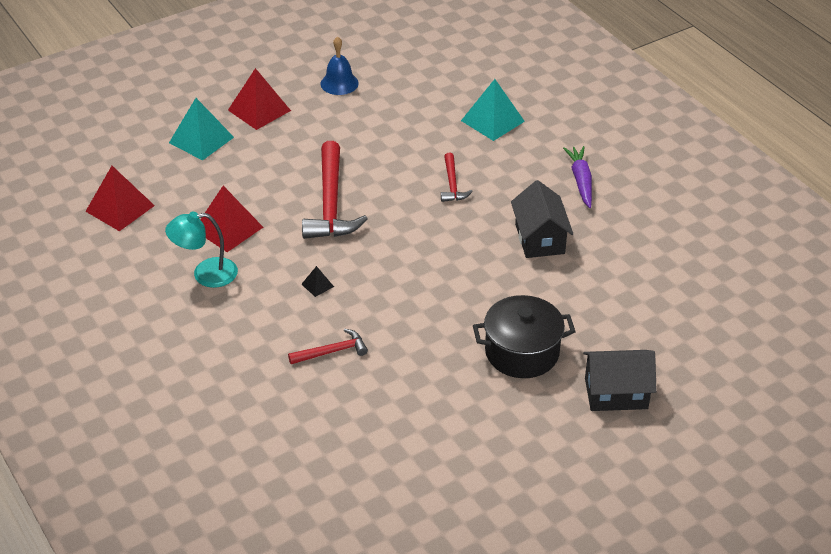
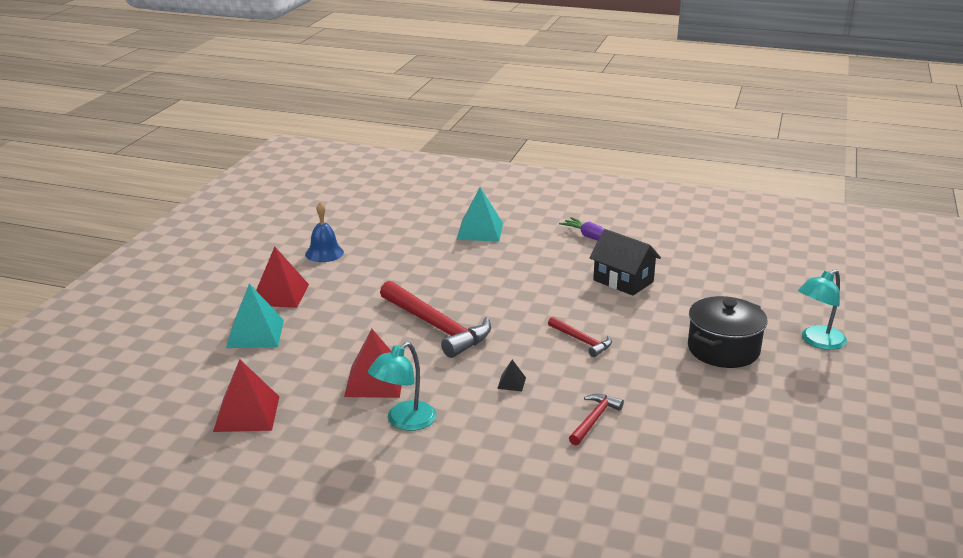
camera: 40 degrees left, 15 degrees down
red hammer [441,153,473,202] -> red hammer moved to [548,317,612,357]
black house [583,350,657,411] -> turquoise lamp [798,269,847,350]

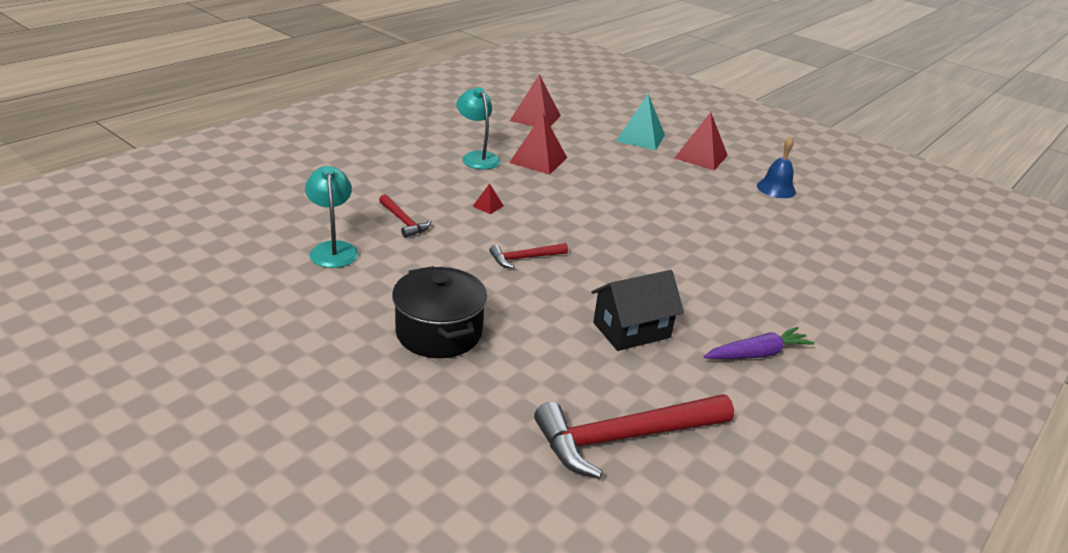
camera: 110 degrees right, 5 degrees up
red hammer [380,281,491,358] -> red hammer moved to [534,394,734,479]
turquoise pyramid [457,187,503,242] -> none
black pyramid [497,360,526,392] -> red pyramid [472,183,504,214]
turquoise lamp [798,269,847,350] -> turquoise lamp moved to [305,166,358,268]

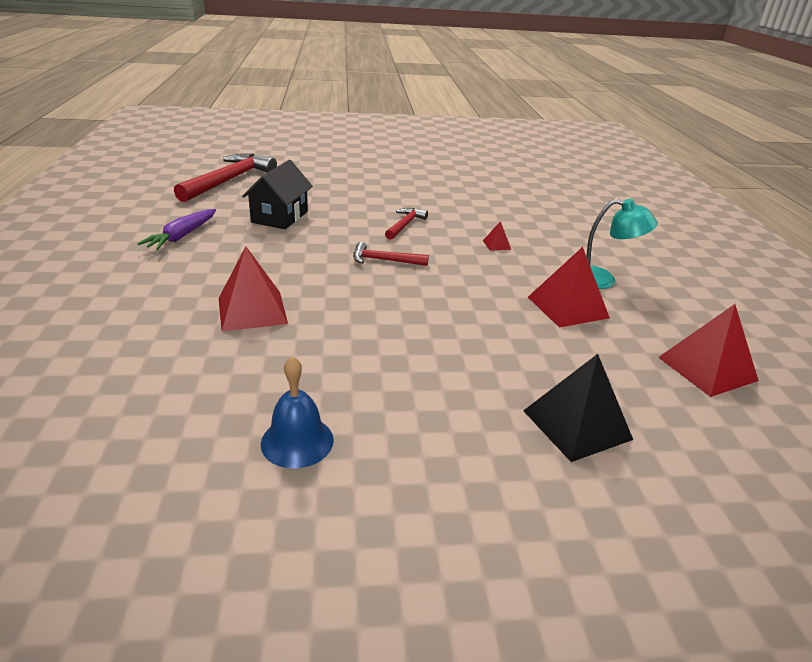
camera: 135 degrees right, 0 degrees up
turquoise lamp [305,166,358,268] -> none
red hammer [379,194,431,238] -> red hammer moved to [353,242,429,266]
black pot [392,266,487,358] -> none
turquoise pyramid [616,94,665,150] -> black pyramid [523,354,633,462]
red pyramid [674,112,728,171] -> red pyramid moved to [219,246,288,332]

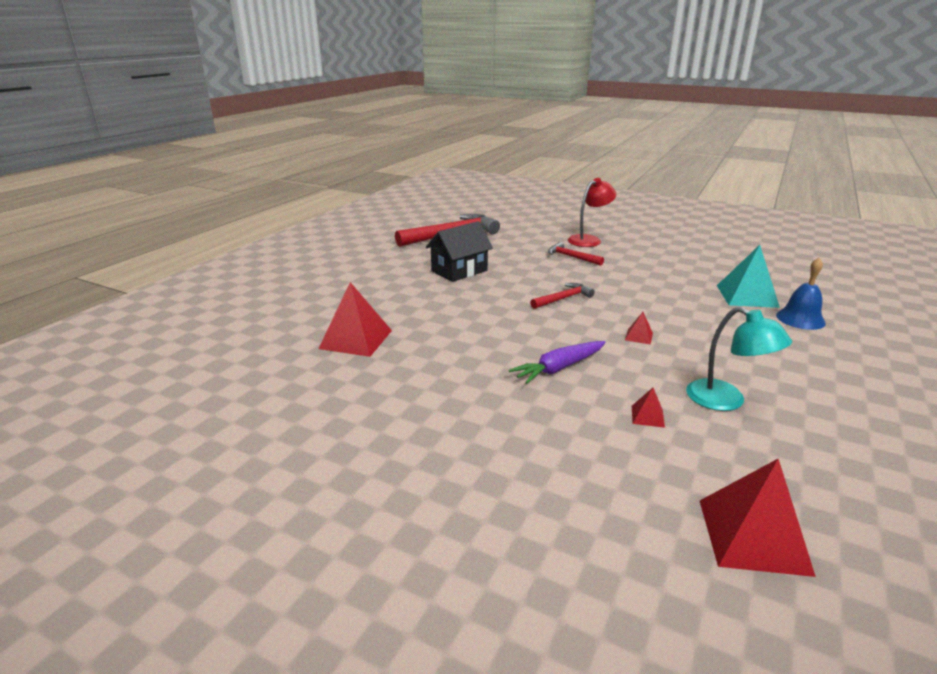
camera: 35 degrees right, 5 degrees down
purple carrot [137,209,216,250] -> purple carrot moved to [509,341,606,384]
blue bell [261,356,334,468] -> blue bell moved to [776,258,826,330]
red hammer [353,242,429,266] -> red hammer moved to [548,242,604,266]
black pyramid [523,354,633,462] -> none
red pyramid [528,247,610,328] -> red pyramid [632,388,665,428], size x0.46
none -> red lamp [568,178,617,247]
none -> turquoise pyramid [717,245,780,308]

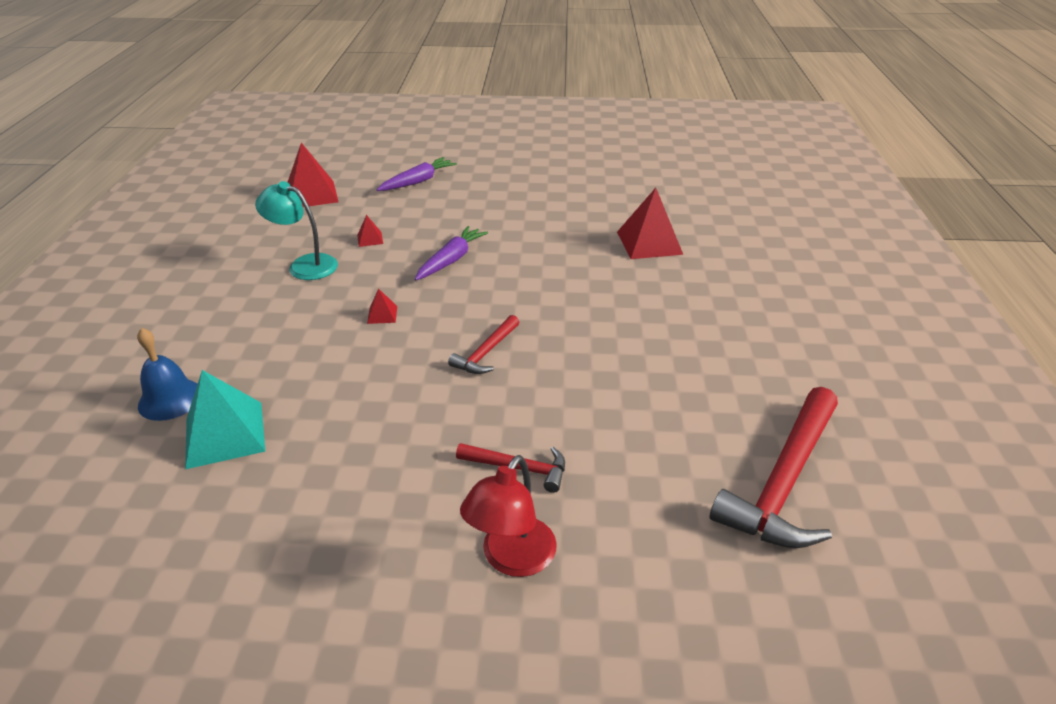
camera: 155 degrees right, 10 degrees up
black house [426,221,493,282] -> none
none -> purple carrot [376,157,457,191]

